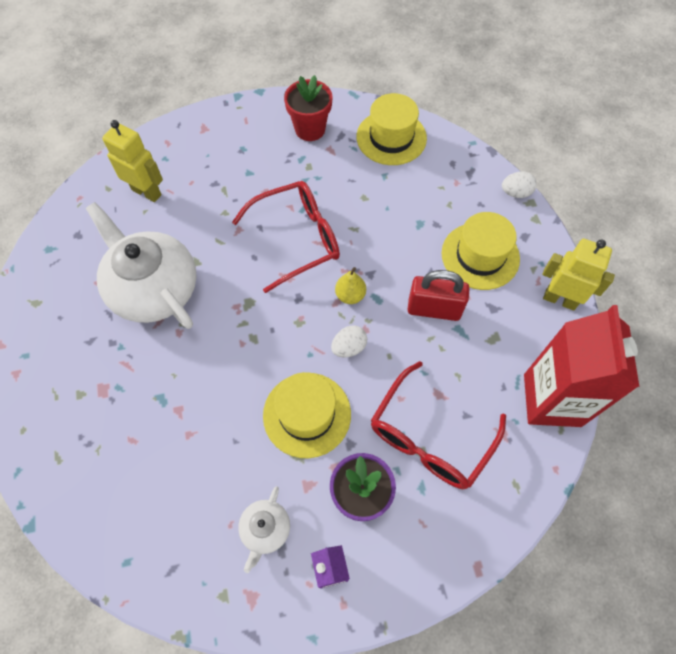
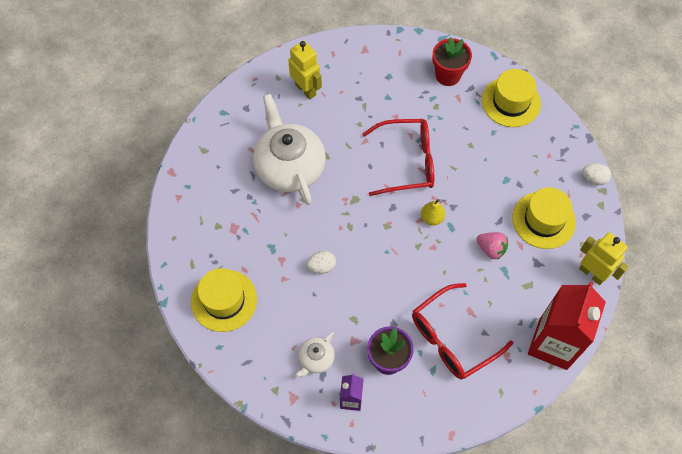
camera: 20 degrees right, 0 degrees up
yellow hat [263,372,351,458] -> yellow hat moved to [191,268,257,332]
white egg [331,326,367,357] -> white egg moved to [306,251,336,274]
red padlock [407,270,469,321] -> pink strawberry [476,232,508,260]

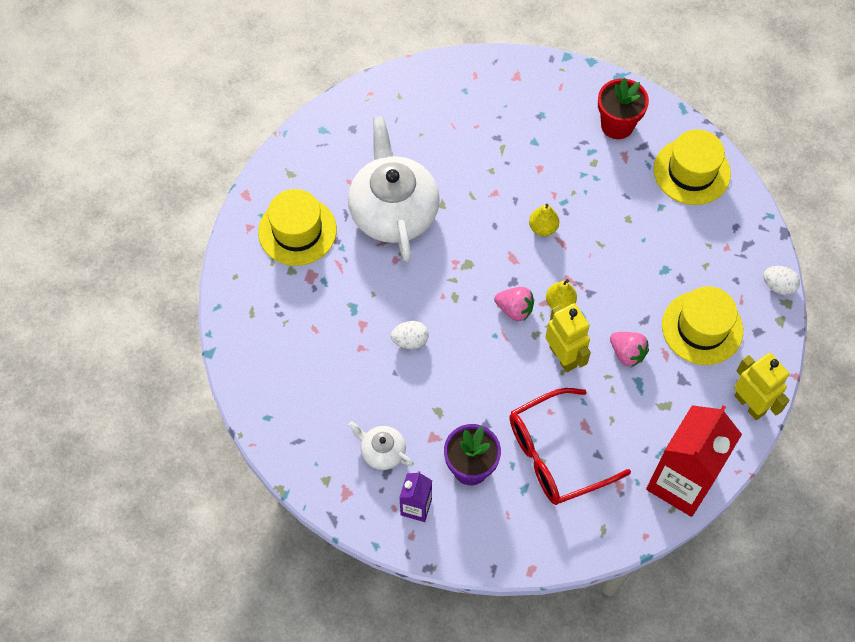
camera: 10 degrees right, 0 degrees up
yellow hat [191,268,257,332] -> yellow hat moved to [258,189,337,266]
yellow robot [288,41,322,100] -> yellow robot moved to [545,303,591,372]
white teapot [295,332,335,378] -> white teapot turned 75 degrees clockwise [349,421,414,470]
red glasses [362,119,434,196] -> yellow pear [529,204,559,236]
none -> pink strawberry [494,287,534,321]

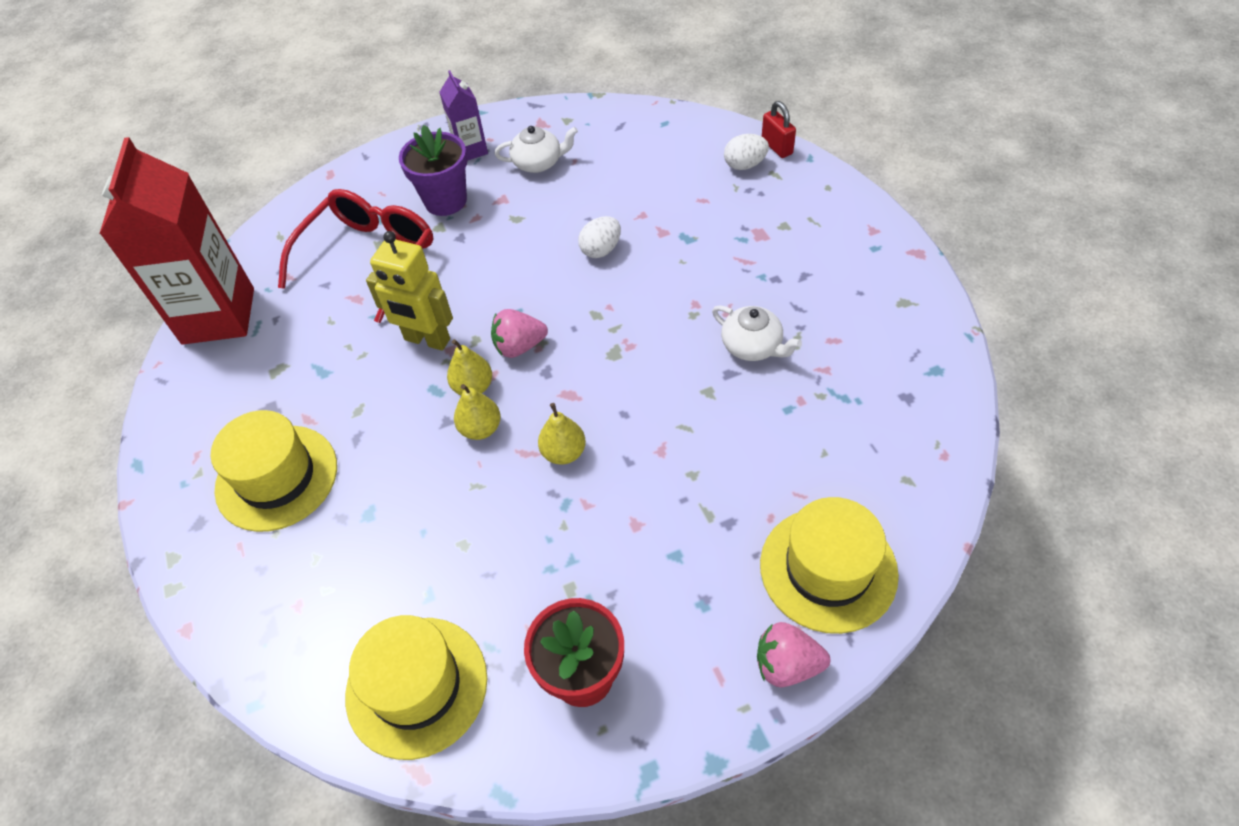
camera: 145 degrees right, 10 degrees down
yellow hat [258,189,337,266] -> yellow hat moved to [760,497,899,634]
white teapot [348,116,440,262] -> white teapot [712,305,802,361], size x0.46
pink strawberry [610,332,649,367] -> pink strawberry moved to [757,622,830,687]
yellow robot [734,353,790,420] -> none
white egg [763,266,800,295] -> white egg moved to [724,134,769,170]
none -> yellow pear [454,384,501,440]
none -> red padlock [762,101,796,158]

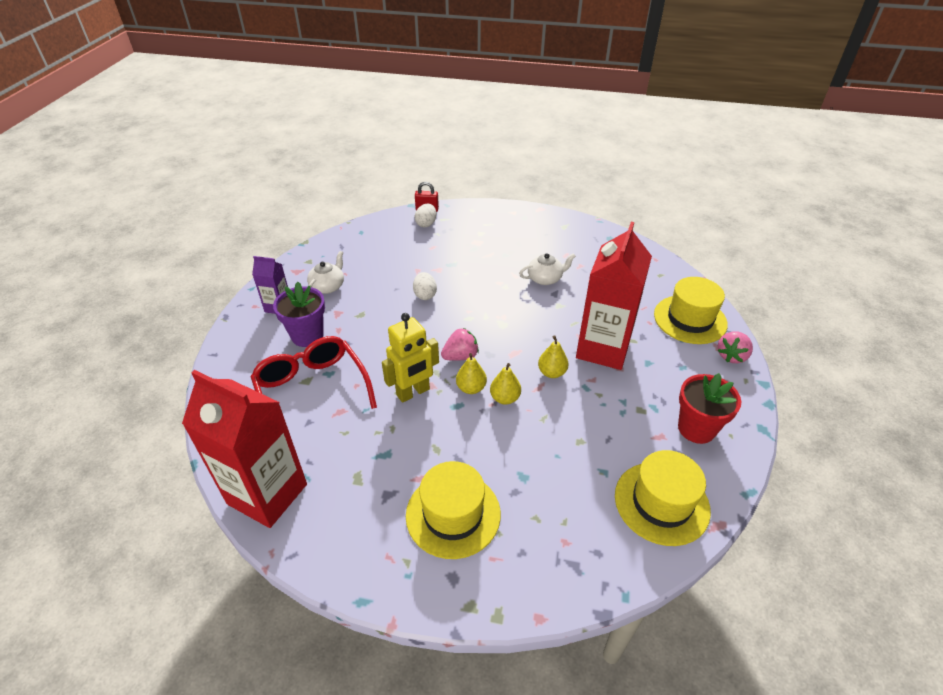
camera: 60 degrees left, 10 degrees down
pink strawberry [491,309,548,358] -> pink strawberry turned 135 degrees counterclockwise [441,328,479,361]
none -> red carton [576,222,652,370]

